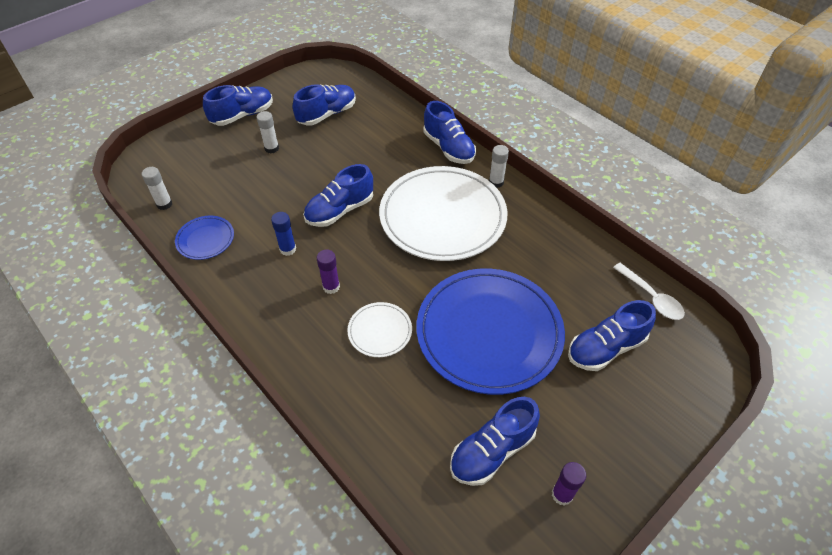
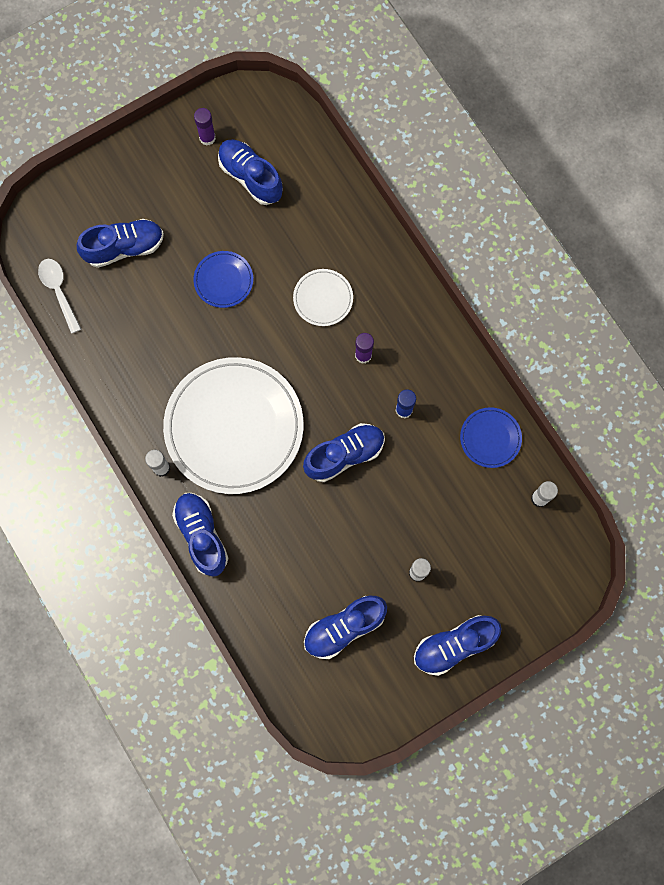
camera: 170 degrees left, 25 degrees up
blue plate [417,269,565,395] -> blue plate [193,251,253,308], size x0.44
blue shoe [450,397,540,486] -> blue shoe turned 105 degrees counterclockwise [218,139,283,205]

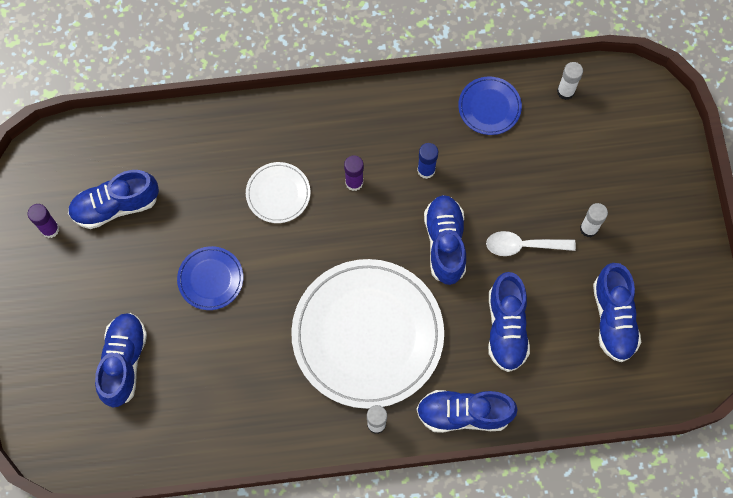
camera: 65 degrees left, 5 degrees down
white spoon [38,259,81,334] -> white spoon moved to [486,231,576,256]
blue shoe [414,615,502,676] -> blue shoe moved to [488,272,530,372]

